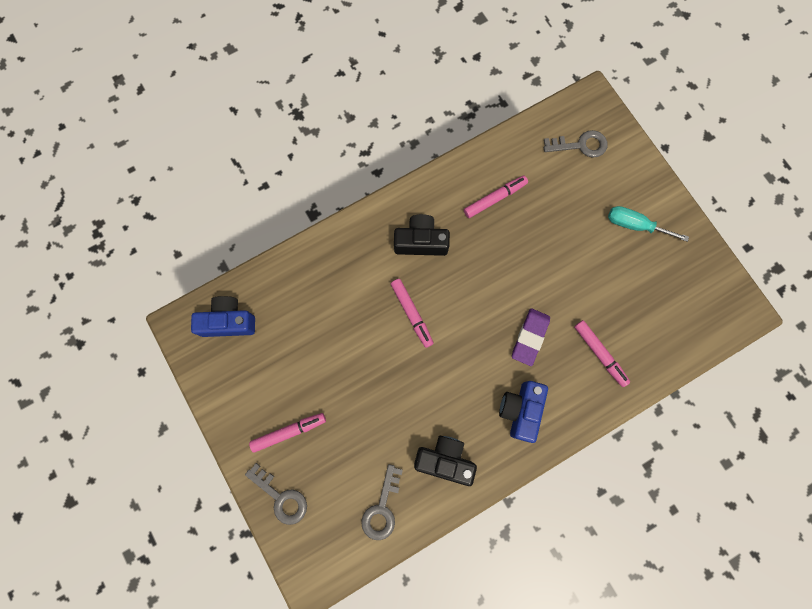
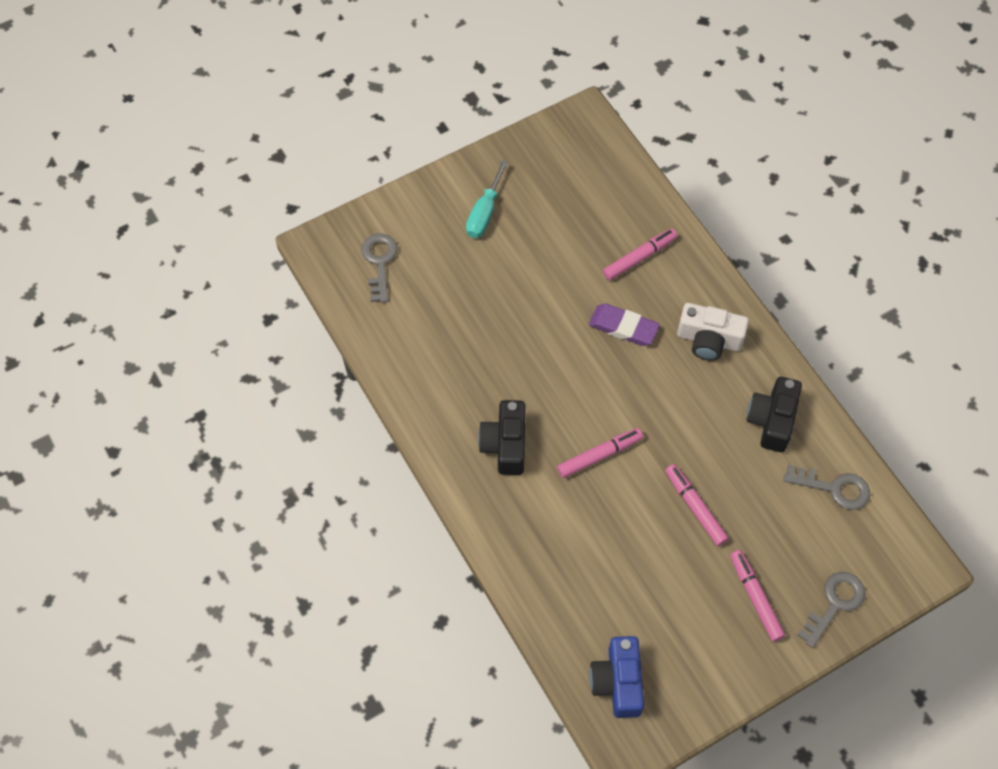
camera: 90 degrees left, 15 degrees down
pink marker [464,176,528,218] -> pink marker moved to [665,464,729,546]
blue camera [499,381,548,443] -> white camera [677,303,749,361]

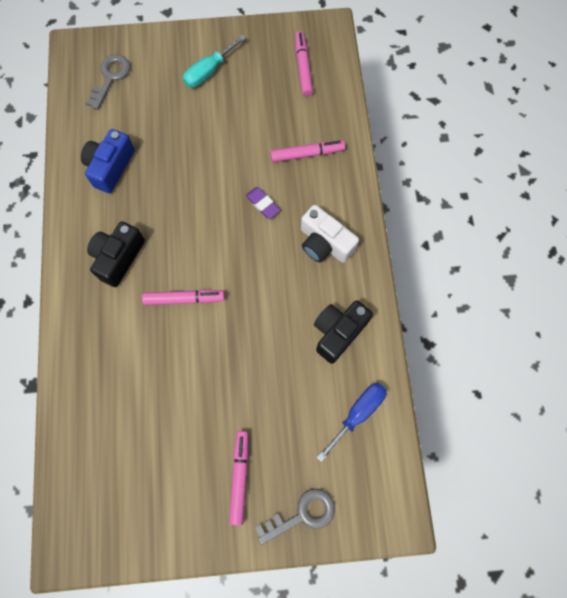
camera: 25 degrees right, 10 degrees up
purple eraser [589,304,660,346] -> purple eraser [246,187,280,219], size x0.66
blue camera [589,636,644,718] -> blue camera moved to [81,129,135,193]
pink marker [665,464,729,546] -> pink marker moved to [295,31,313,96]
grey key [783,464,870,510] -> blue screwdriver [317,383,387,462]

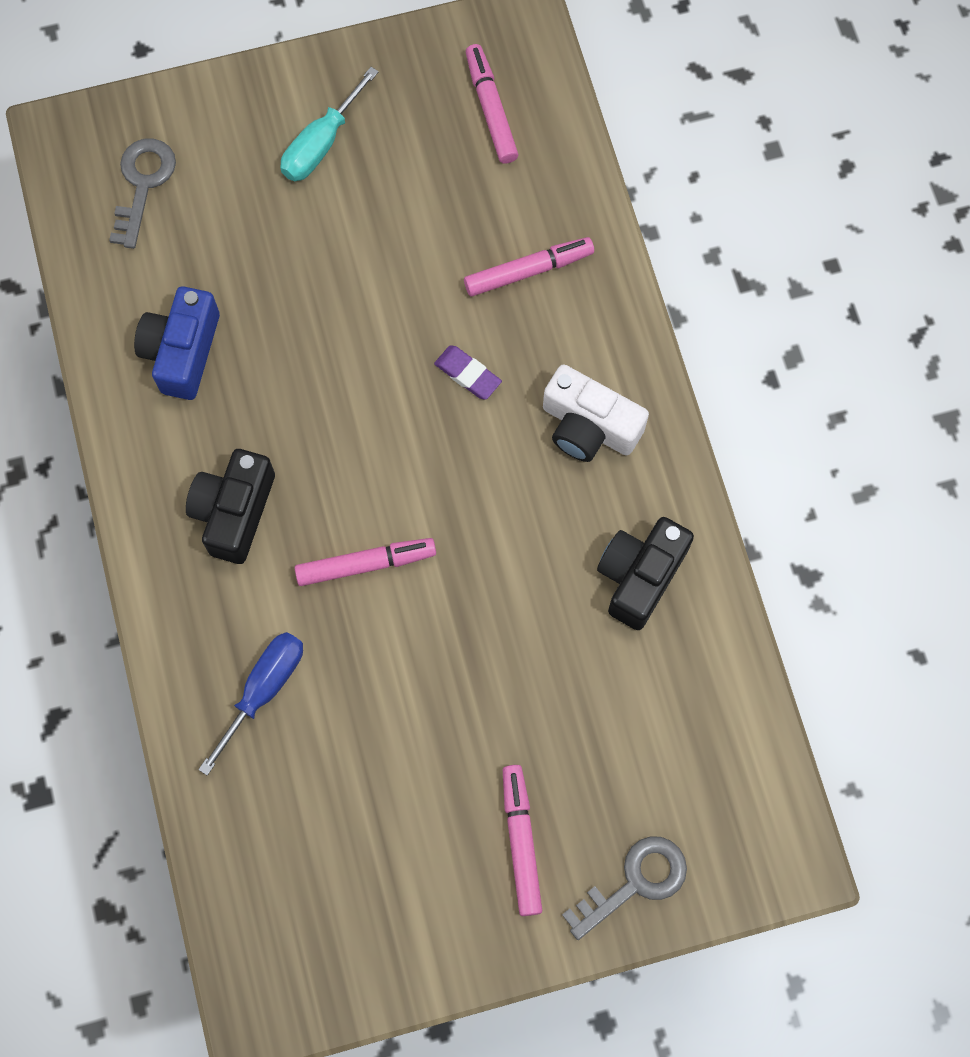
camera: 10 degrees left, 0 degrees up
blue screwdriver [317,383,387,462] -> blue screwdriver moved to [198,632,303,776]

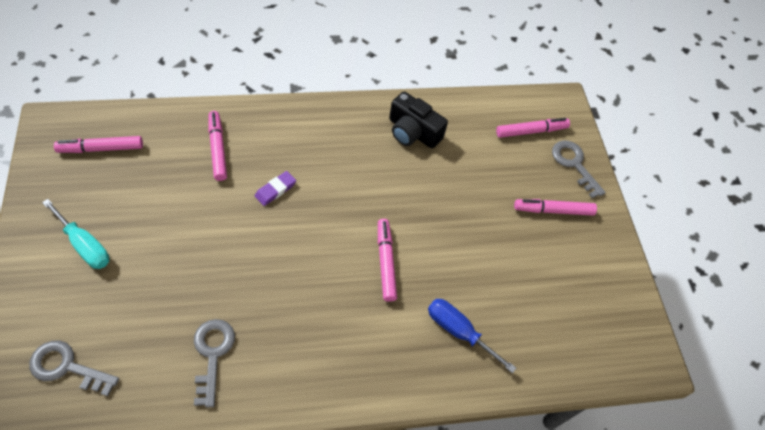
camera: 90 degrees left, 15 degrees down
blue camera [134,286,220,400] -> grey key [194,319,235,407]
black camera [186,449,275,564] -> none
white camera [543,364,649,462] -> none
none -> pink marker [496,118,570,138]

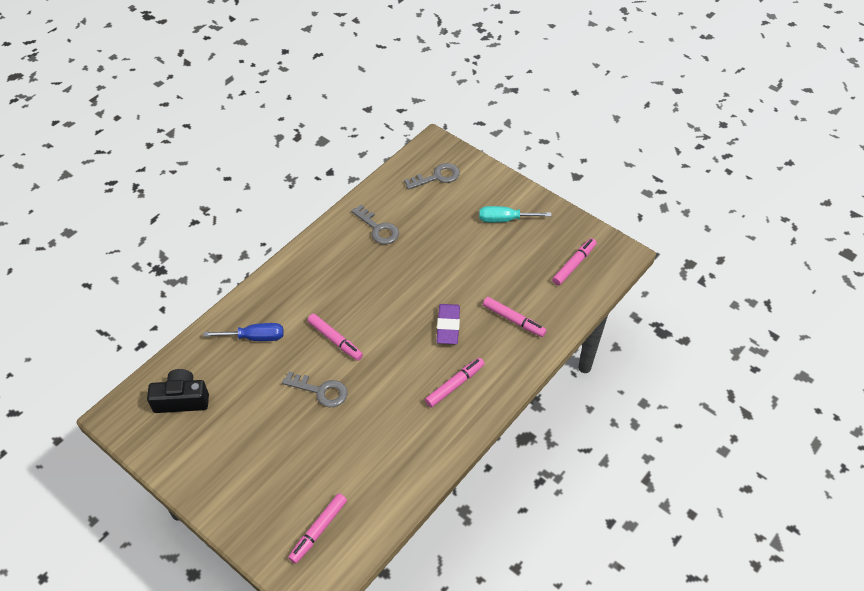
camera: 145 degrees right, 5 degrees down
purple eraser [255,171,296,206] -> purple eraser [436,304,460,344], size x1.51
black camera [389,91,448,148] -> black camera moved to [147,369,209,413]
pink marker [514,199,597,216] -> pink marker moved to [425,358,484,407]
grey key [552,140,606,198] -> grey key moved to [282,372,348,407]

